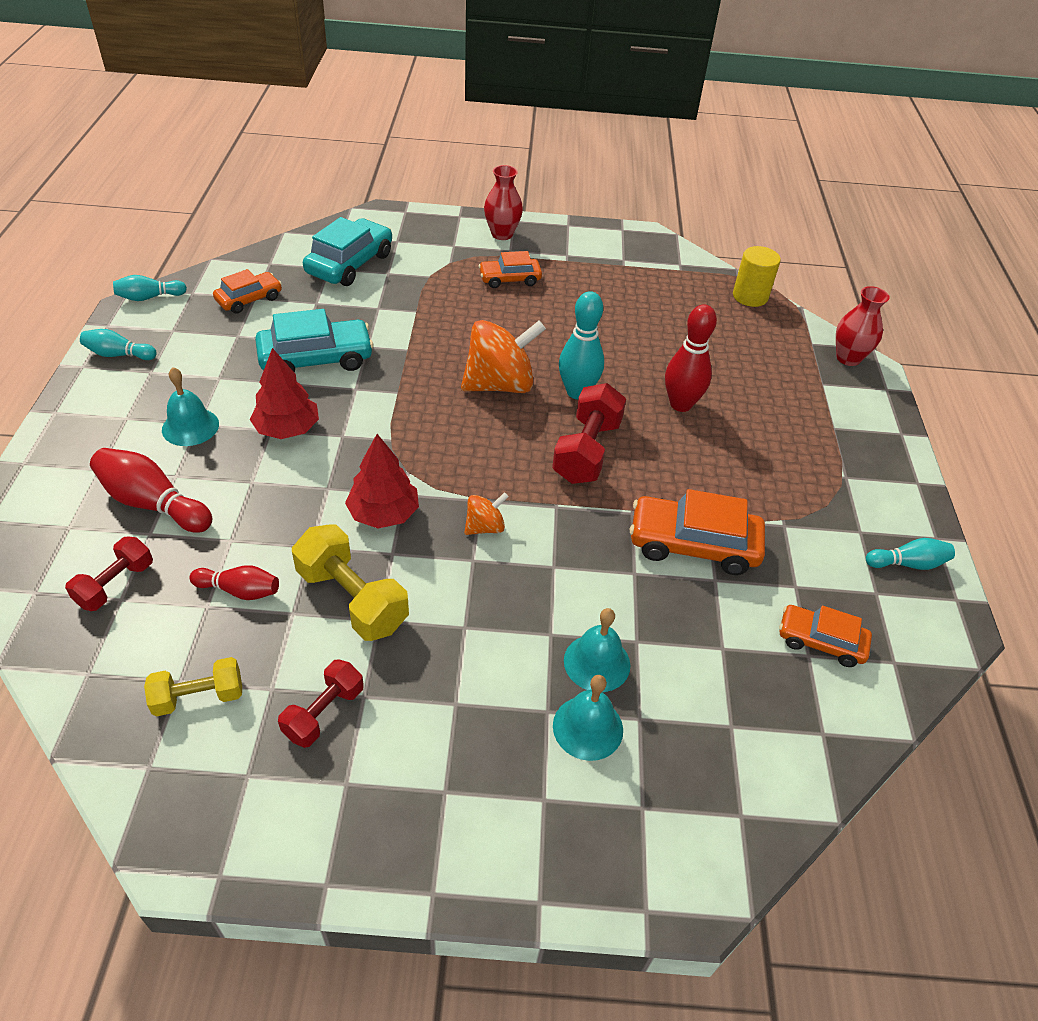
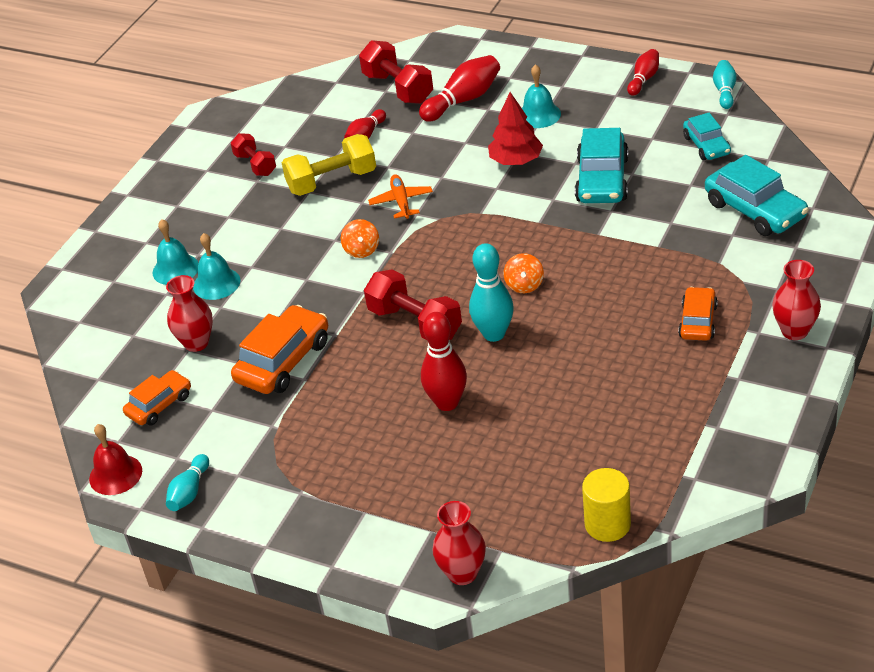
camera: 120 degrees right, 5 degrees down
red dumbbell [65,537,153,611] -> red dumbbell [359,40,433,104], size x1.60
turquoise bowling pin [80,329,157,360] -> red bowling pin [627,49,659,96]
yellow dumbbell [144,657,242,717] -> none
orange car [213,269,282,314] -> turquoise car [683,113,731,160]
red tree [345,434,419,528] -> orange plane [368,174,433,219]
orange spinning top [461,320,546,393] -> orange spinning top [504,253,544,293], size x0.49
none -> red bell [89,424,142,495]
none -> red vase [166,275,213,352]

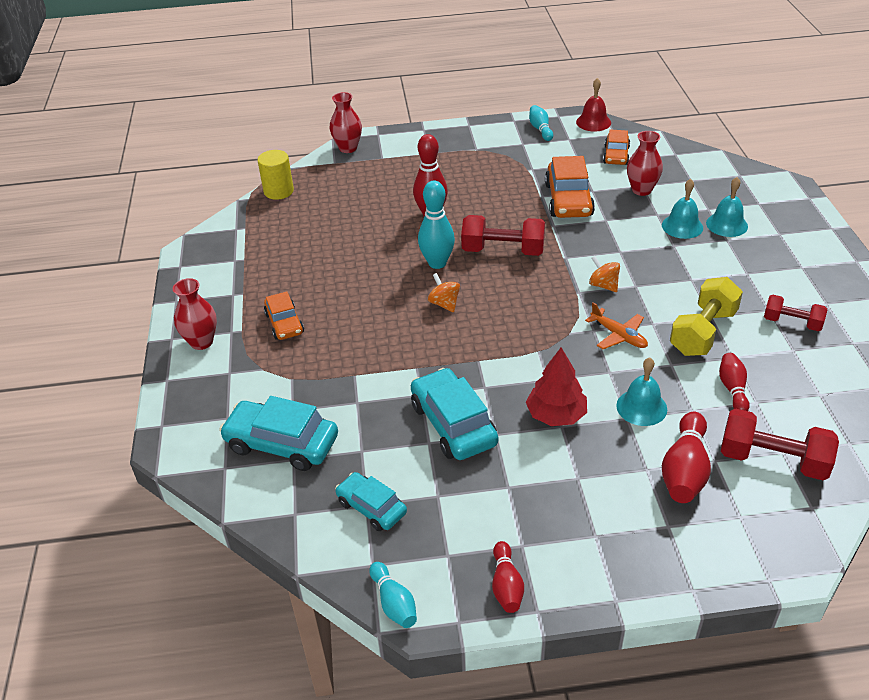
camera: 145 degrees right, 0 degrees up
turquoise bell [522,64,561,128] -> turquoise bell moved to [616,358,667,426]

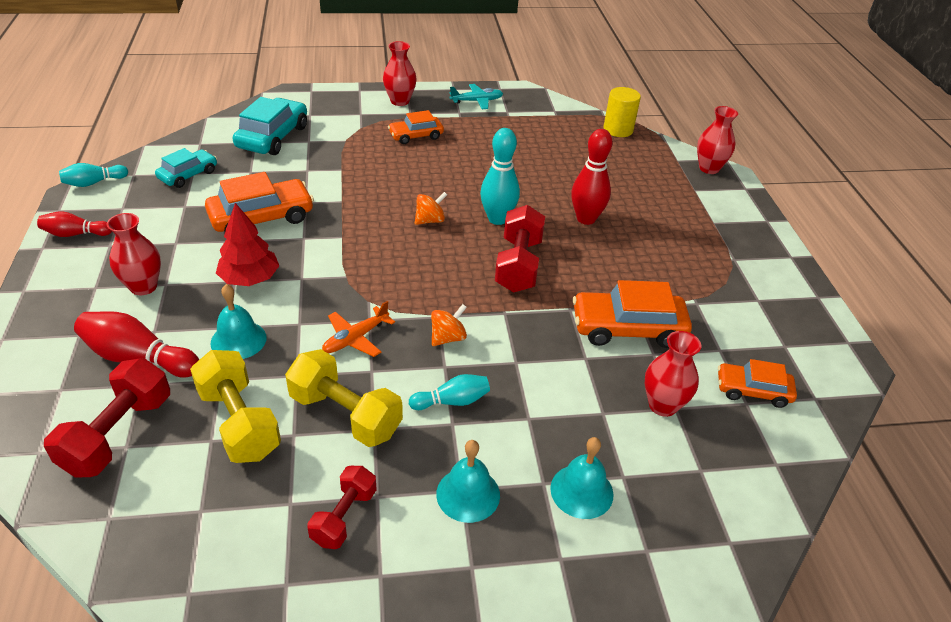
camera: 85 degrees right, 0 degrees up
turquoise car [411,368,498,460] -> orange car [205,172,314,232]
turquoise bowling pin [529,105,553,141] -> turquoise bowling pin moved to [409,374,490,410]
red bell [576,78,611,131] -> none
turquoise bell [662,179,703,239] -> turquoise bell moved to [436,440,500,523]
red bowling pin [719,353,750,411] -> yellow dumbbell [190,350,281,463]
none -> red vase [107,213,161,295]
none -> turquoise plane [449,84,503,109]

